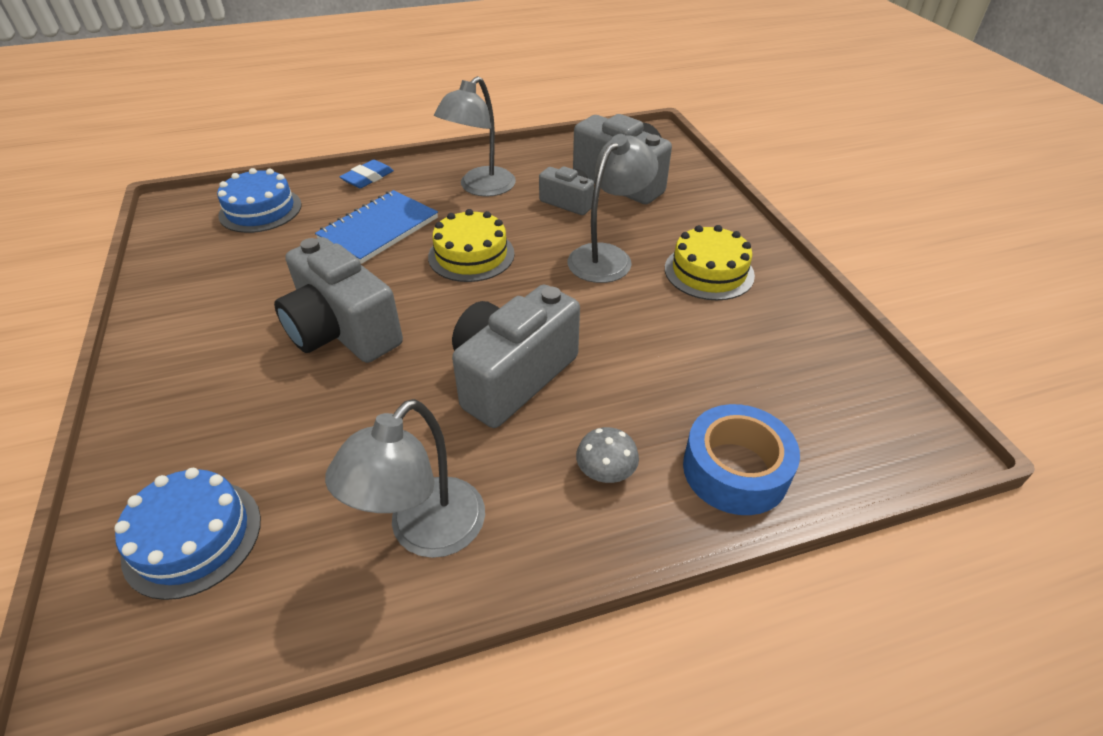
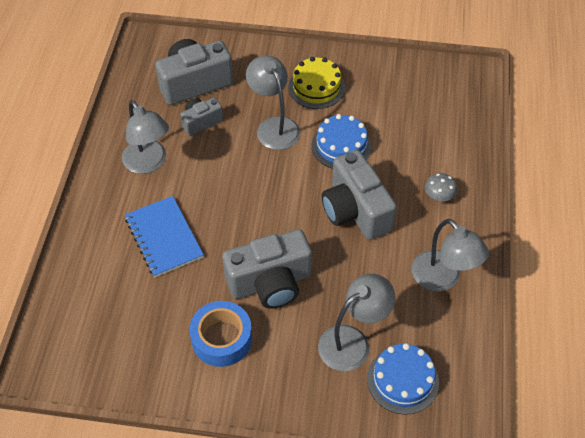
camera: 65 degrees left, 10 degrees up
blue cake [217,168,302,233] -> blue cake moved to [312,114,372,169]
blue eraser [340,160,394,188] -> none
yellow cake [428,209,515,282] -> none
blue tape [683,404,800,515] -> blue tape moved to [189,301,252,367]
none -> grey lamp [318,274,395,371]

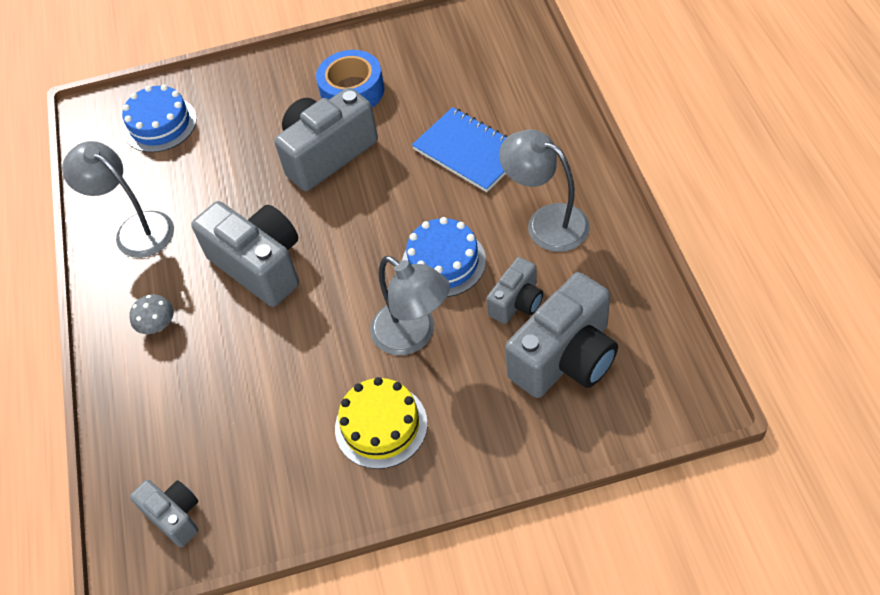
camera: 165 degrees right, 0 degrees up
blue cake [312,114,372,169] -> blue cake moved to [402,217,486,297]
grey lamp [318,274,395,371] -> none
none -> grey camera [130,480,198,547]

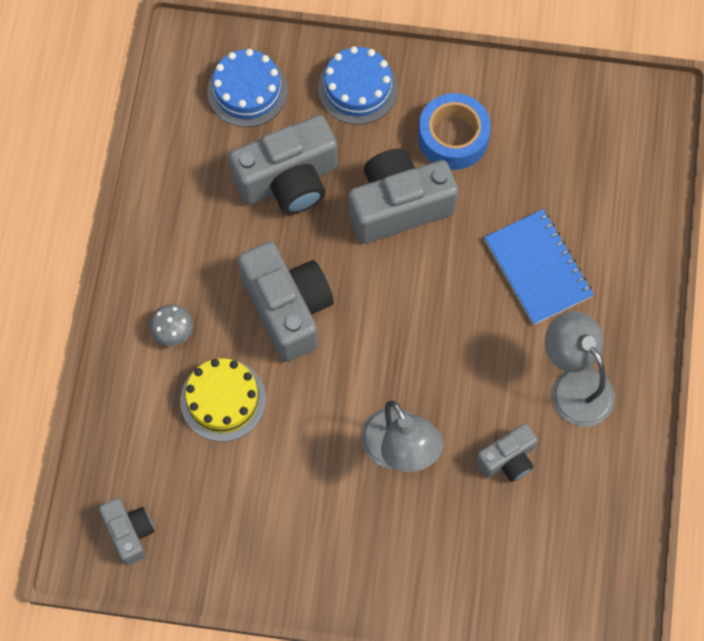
camera: 15 degrees right, 15 degrees up
grey lamp [62,141,174,258] -> none
yellow cake [335,377,428,469] -> yellow cake moved to [180,358,266,442]
blue cake [402,217,486,297] -> blue cake moved to [318,46,398,125]
grey camera [505,272,618,398] -> grey camera moved to [229,115,338,214]

